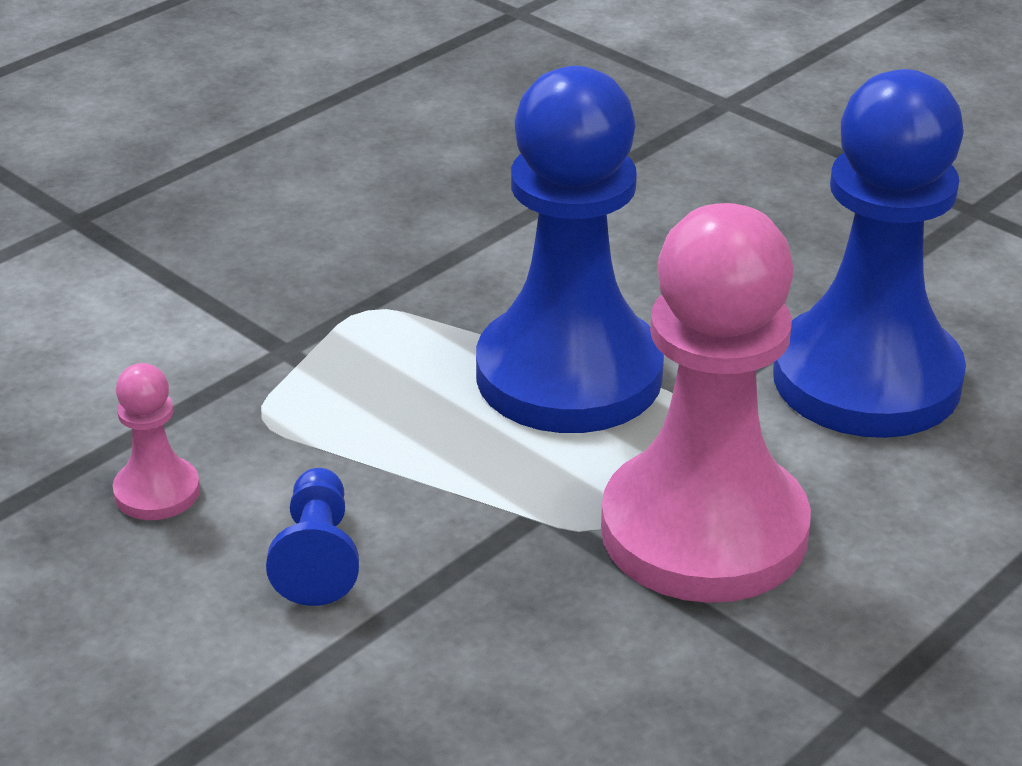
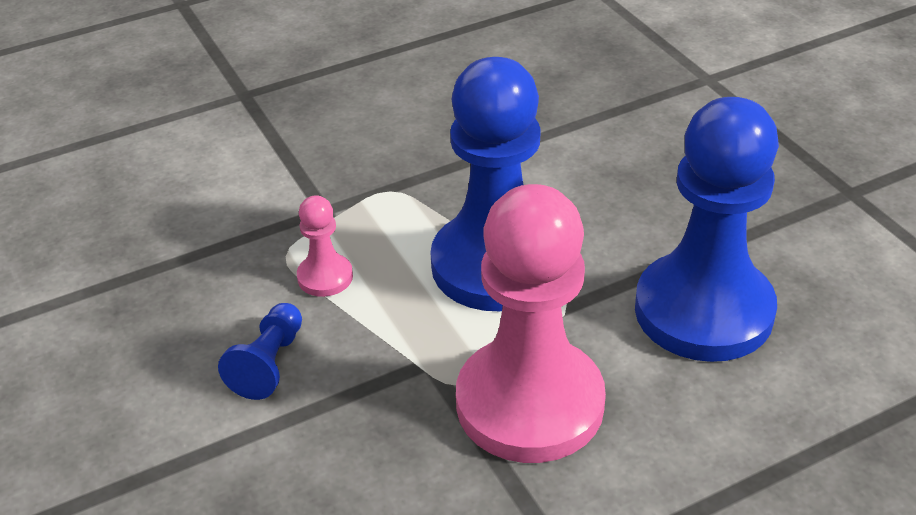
camera: 20 degrees right, 5 degrees up
pink pawn [113,363,200,520] -> pink pawn moved to [297,195,353,297]

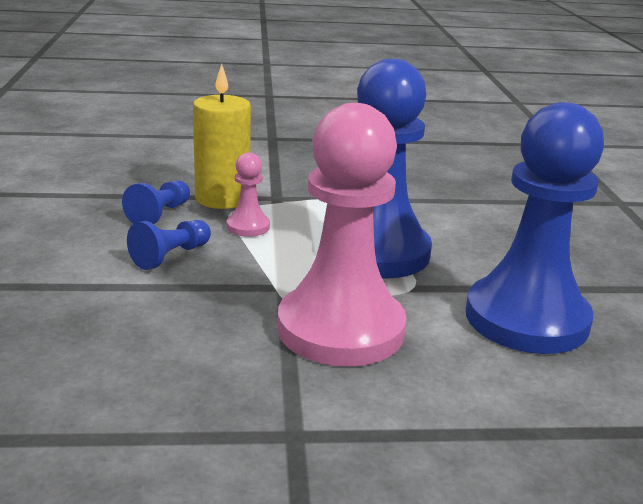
camera: 20 degrees right, 15 degrees down
none -> blue pawn [122,180,190,224]
none -> yellow candle [193,64,251,209]

